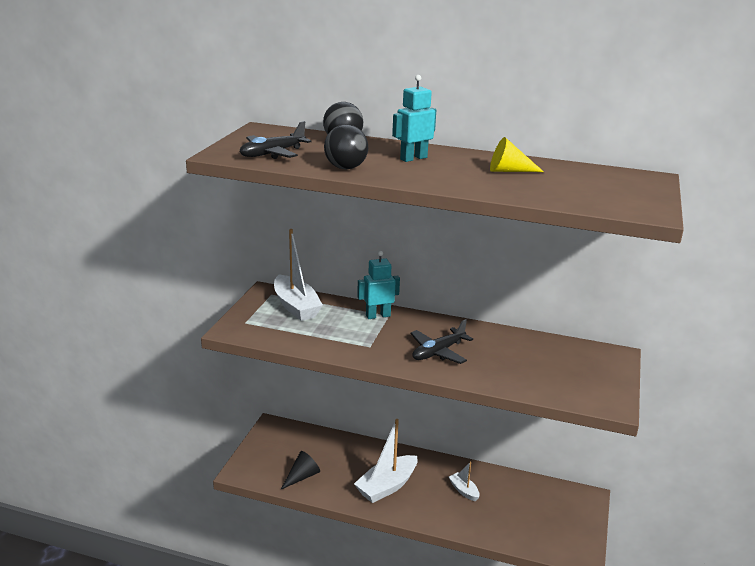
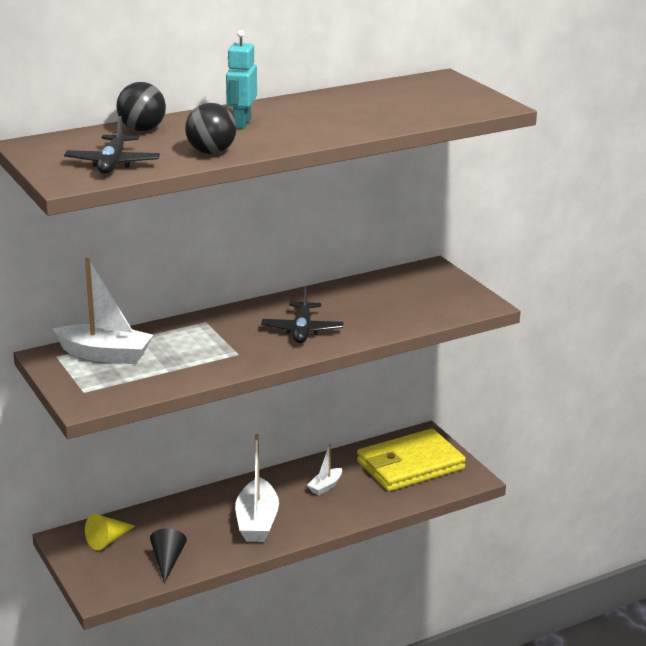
camera: 45 degrees left, 0 degrees up
turquoise robot [357,251,400,319] -> none
white boat [449,461,479,501] -> white boat turned 60 degrees counterclockwise [307,444,342,495]
yellow cone [490,137,544,172] -> yellow cone moved to [85,514,135,550]
none -> yellow wallet [357,429,466,491]

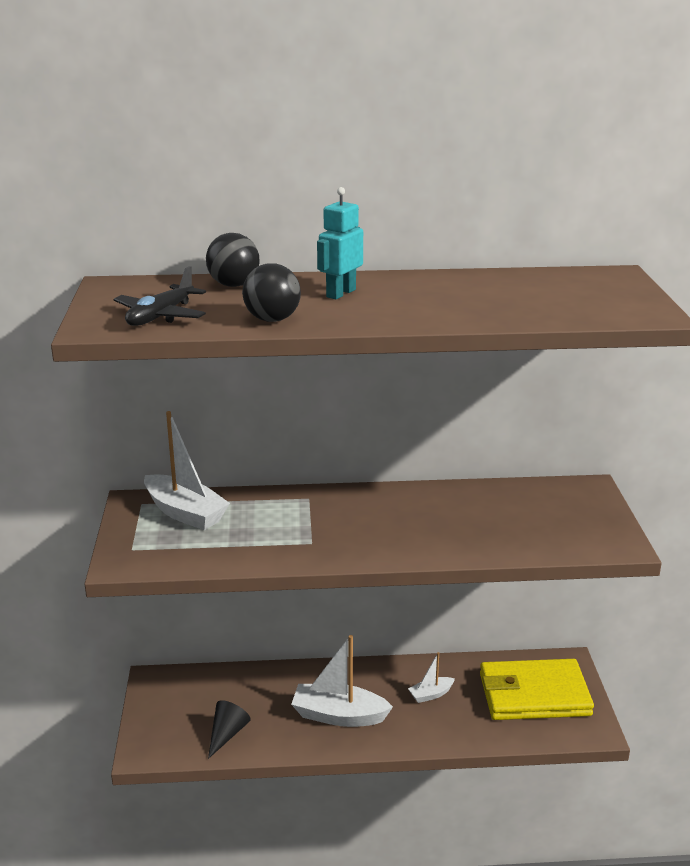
camera: 25 degrees right, 0 degrees up
yellow cone [85,514,135,550] -> none
white boat [235,434,279,542] -> white boat turned 75 degrees clockwise [291,635,393,727]
black plane [261,286,343,343] -> none

